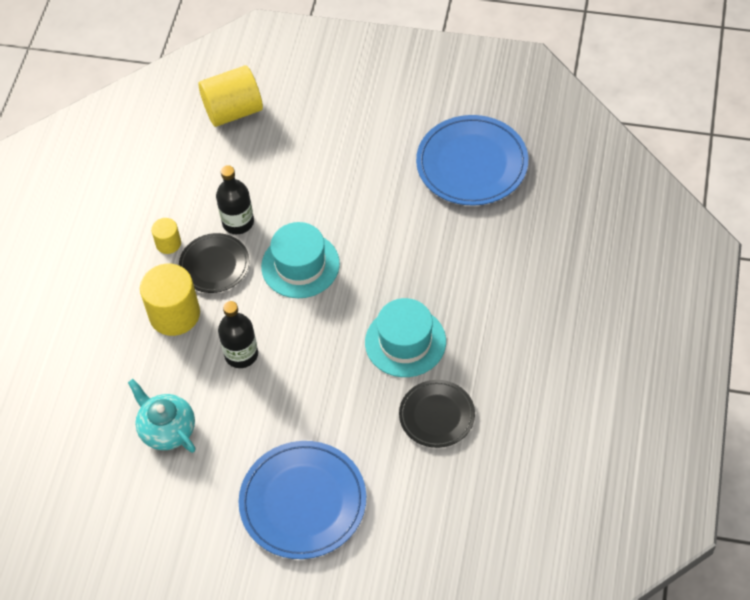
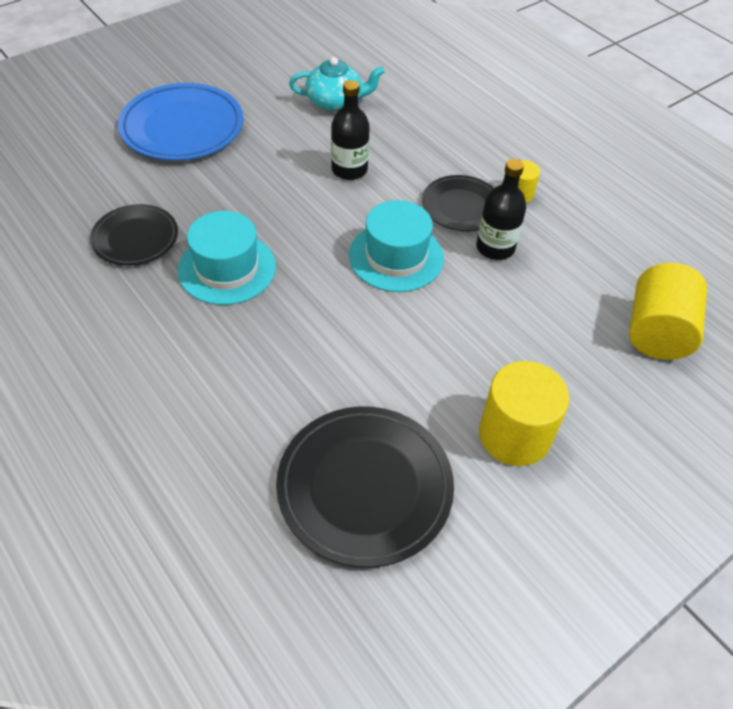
camera: 125 degrees right, 5 degrees down
yellow cylinder [140,264,200,336] -> yellow cylinder moved to [479,361,569,466]
blue plate [416,115,528,206] -> black plate [276,406,454,568]

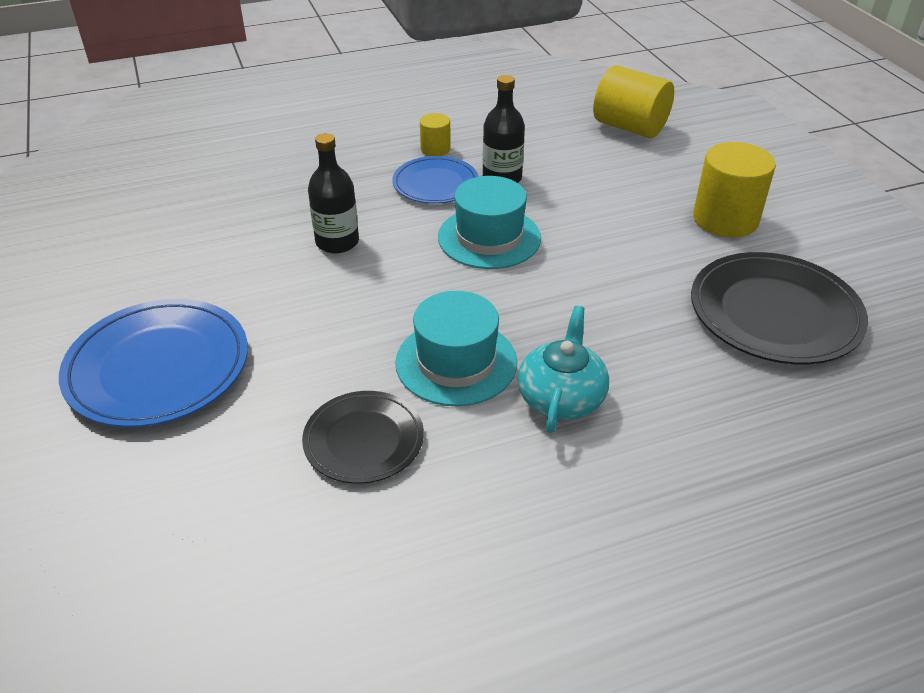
camera: 70 degrees left, 10 degrees down
turquoise teapot [289,57,385,111] -> turquoise teapot moved to [518,306,609,433]
black plate [422,175,494,231] -> blue plate [392,156,479,204]

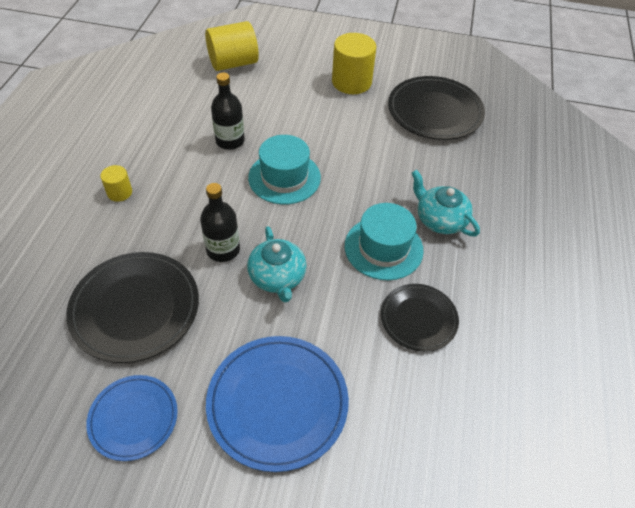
camera: 60 degrees left, 10 degrees up
blue plate [392,156,479,204] -> blue plate moved to [86,375,178,461]
yellow cylinder [420,113,451,156] -> yellow cylinder moved to [100,165,132,202]
none -> black plate [66,252,199,363]
none -> turquoise teapot [247,226,307,302]

